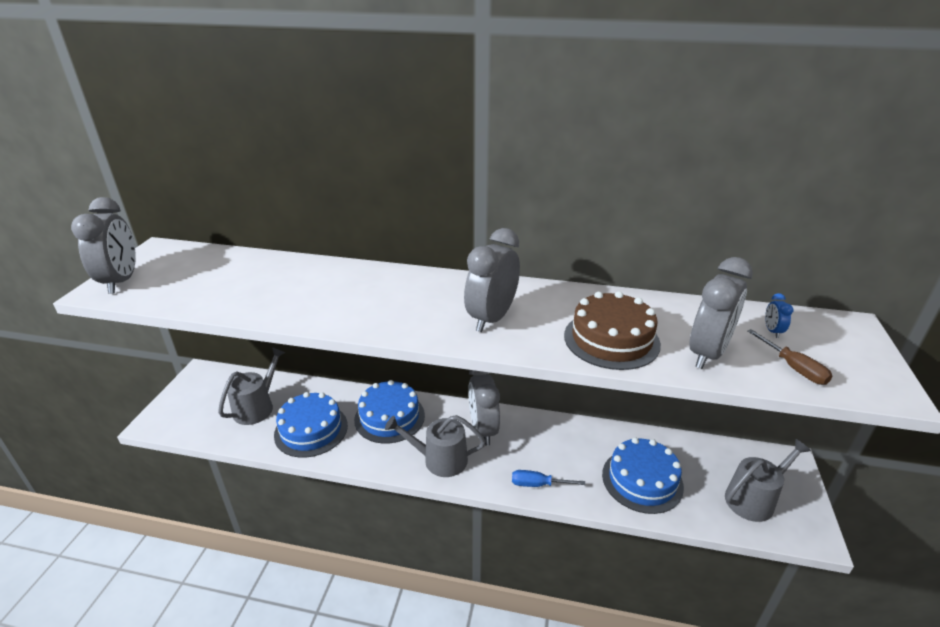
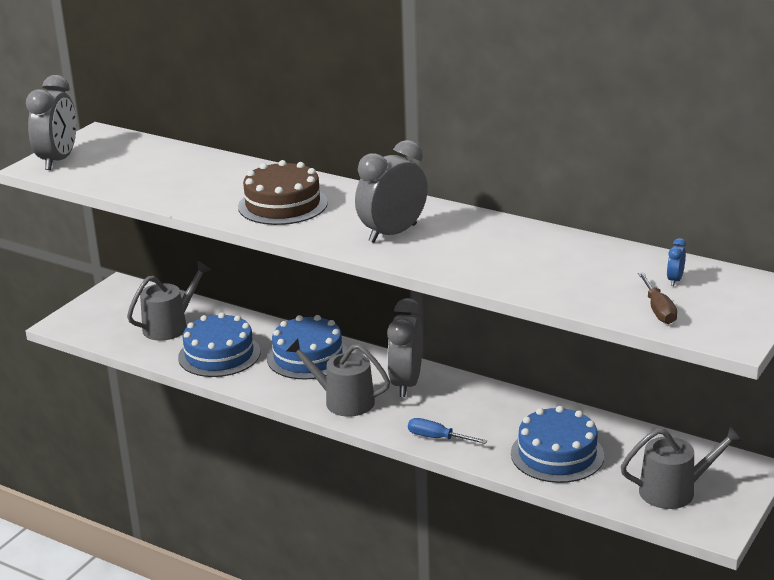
camera: 20 degrees right, 5 degrees down
brown cake [564,291,661,370] -> brown cake moved to [238,160,328,225]
grey clock [689,257,753,369] -> none

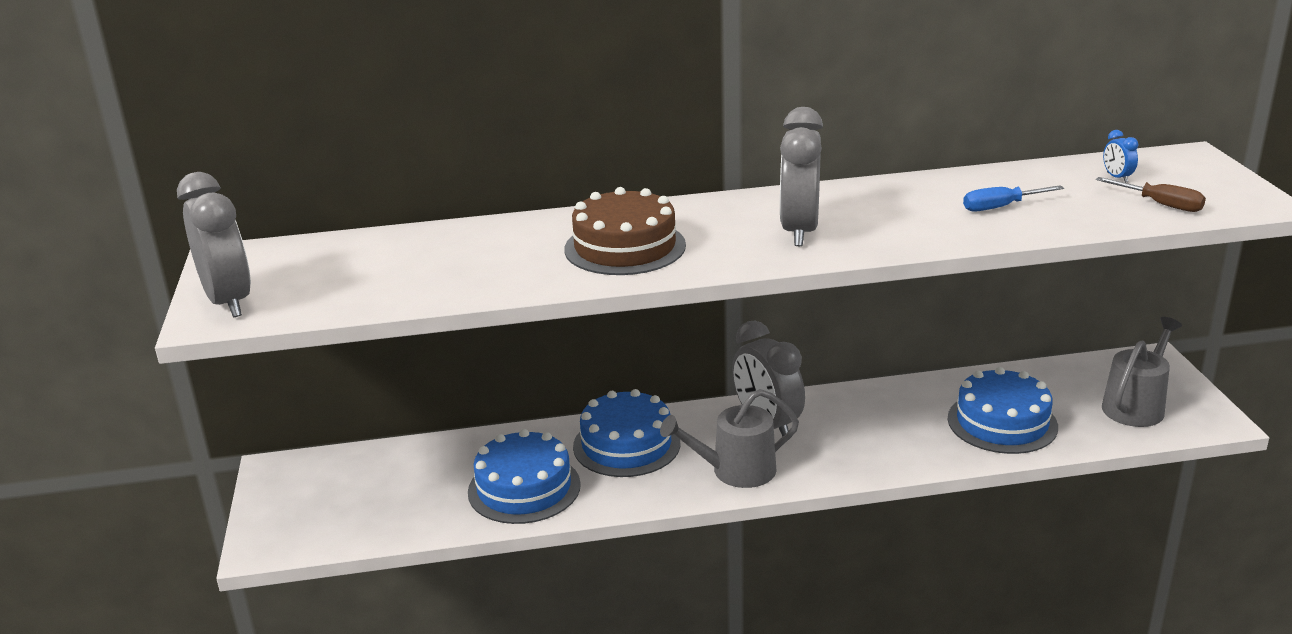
camera: 40 degrees left, 0 degrees up
grey watering can [127,261,211,341] -> none
blue screwdriver [408,418,487,444] -> blue screwdriver moved to [963,185,1064,212]

